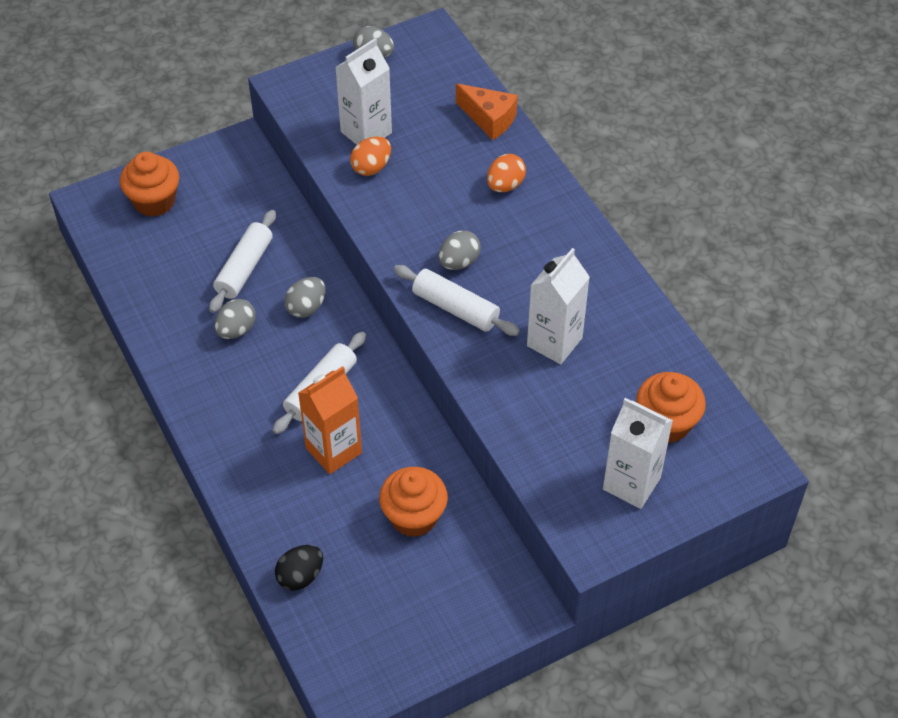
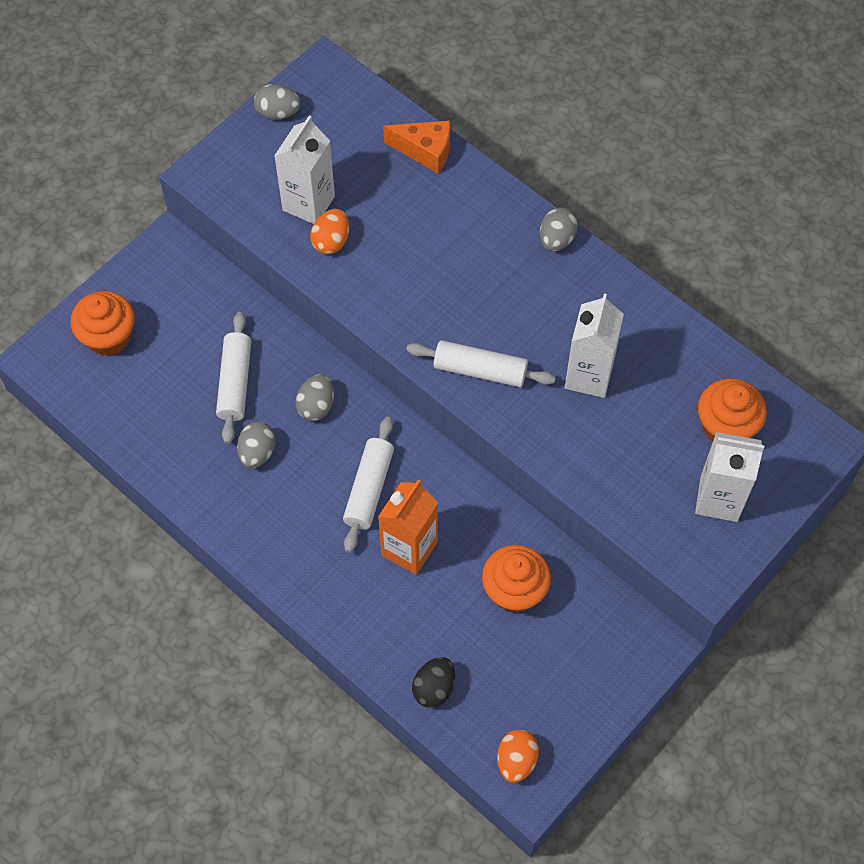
camera: 20 degrees left, 10 degrees up
grey egg [439,230,481,270] -> grey egg moved to [540,208,578,251]
orange egg [487,154,526,192] -> orange egg moved to [497,730,539,783]

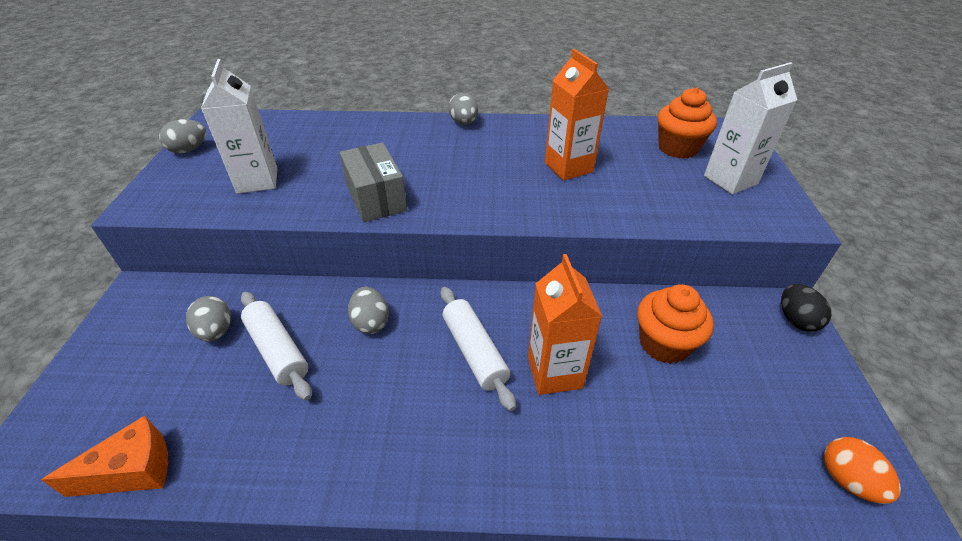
camera: 40 degrees left, 20 degrees down
orange cupcake [71,291,135,356] -> none
grey egg [237,422,276,468] -> grey egg moved to [186,296,231,341]
orange egg [310,209,349,254] -> none
orange cheese [383,120,450,174] -> orange cheese moved to [41,415,168,497]
white rolling pin [406,340,556,387] -> none
black egg [412,657,455,708] -> black egg moved to [781,284,831,332]
white carton [565,294,624,398] -> orange carton [545,49,609,181]
none -> grey box [340,142,407,222]

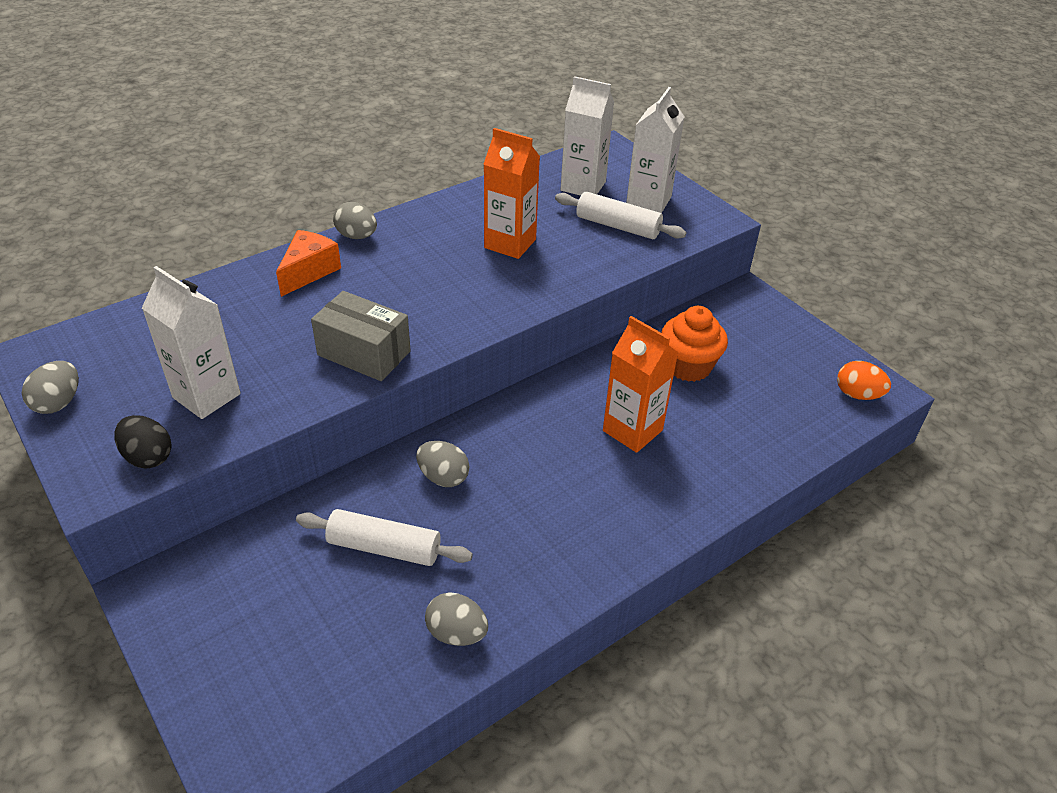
camera: 40 degrees left, 0 degrees up
orange cheese [41,415,168,497] -> orange cheese moved to [276,230,341,297]
grey egg [186,296,231,341] -> grey egg moved to [425,592,488,646]
white rolling pin [441,287,516,411] -> white rolling pin moved to [555,191,686,239]
orange cupcake [658,87,717,159] -> white carton [560,76,614,196]
black egg [781,284,831,332] -> black egg moved to [114,415,172,468]

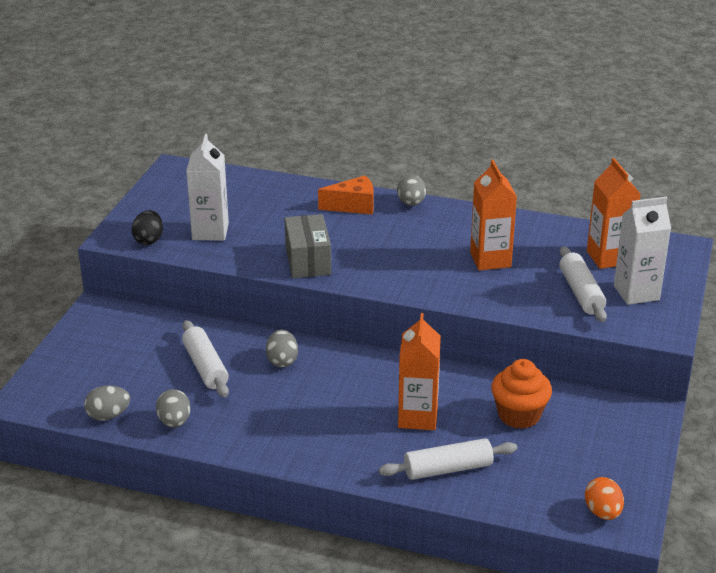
camera: 55 degrees right, 10 degrees down
grey egg [22,361,79,414] -> grey egg moved to [84,385,130,421]
white carton [560,76,614,196] -> orange carton [587,158,640,269]
none -> white rolling pin [379,438,517,480]

